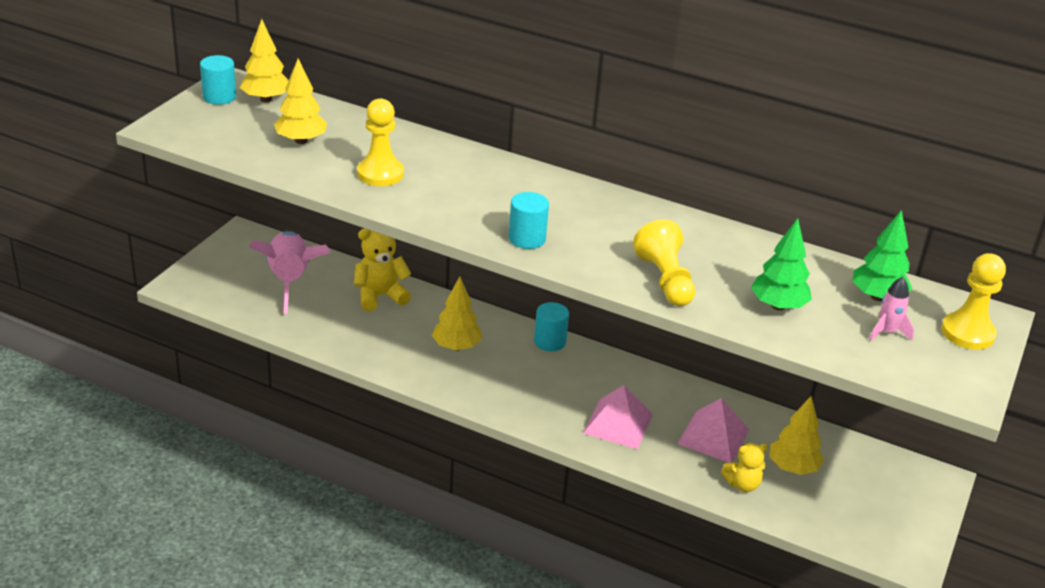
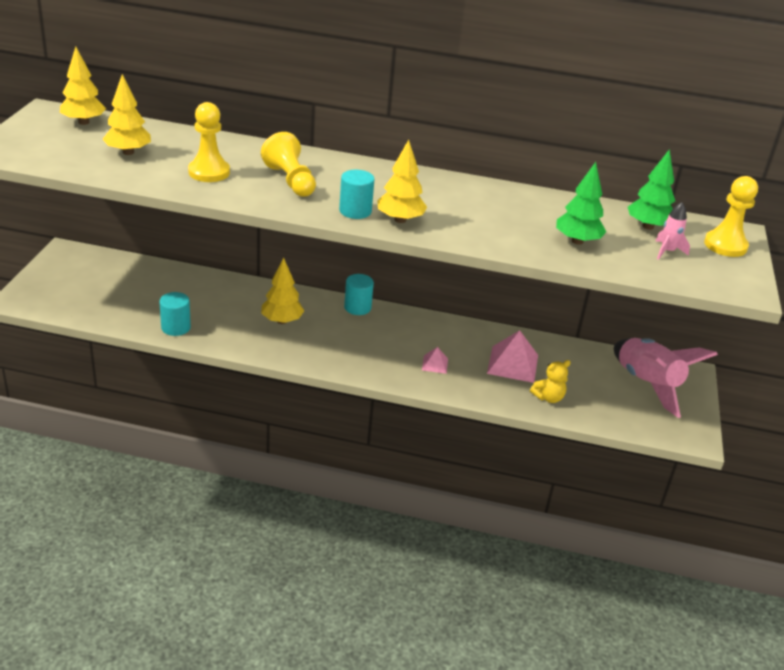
camera: 15 degrees left, 0 degrees up
turquoise cylinder [200,55,236,105] -> turquoise cylinder moved to [160,292,191,336]
pink rocket [249,231,331,314] -> pink rocket moved to [614,338,718,418]
yellow teddy bear [354,228,411,311] -> none
pink pyramid [583,385,653,449] -> pink pyramid [422,347,448,374], size x0.52
yellow pawn [633,220,695,306] -> yellow pawn moved to [261,132,316,197]
yellow tree [770,396,824,475] -> yellow tree moved to [377,140,427,223]

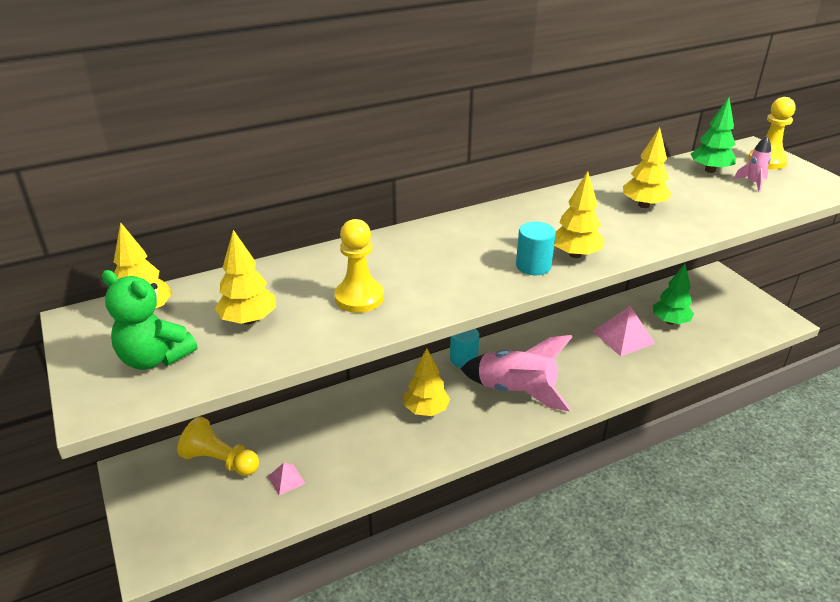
camera: 35 degrees left, 0 degrees up
turquoise cylinder [160,292,191,336] -> none
yellow pawn [261,132,316,197] -> yellow pawn moved to [177,417,259,476]
pink pyramid [422,347,448,374] -> pink pyramid moved to [268,463,305,495]
yellow teddy bear [530,360,571,403] -> none
green tree [556,162,606,245] -> green tree moved to [653,264,694,325]
pink rocket [614,338,718,418] -> pink rocket moved to [461,335,572,411]
none -> green teddy bear [102,270,197,370]
none -> yellow tree [623,127,672,208]

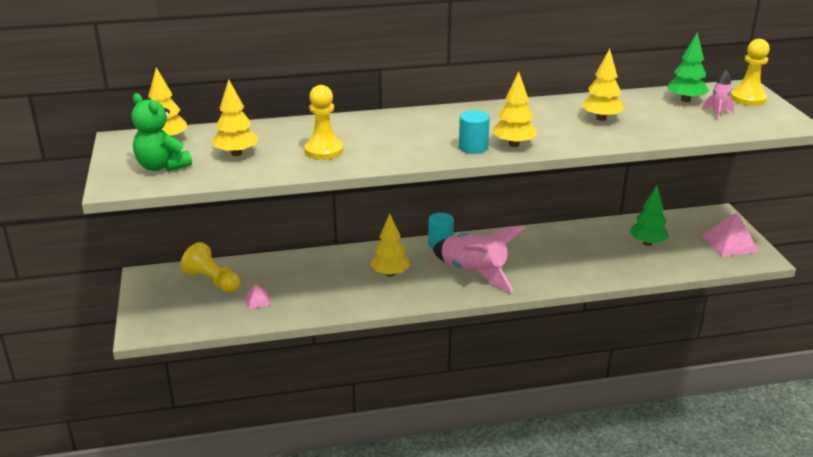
camera: 15 degrees right, 5 degrees down
pink pyramid [593,306,656,356] -> pink pyramid moved to [702,212,759,257]

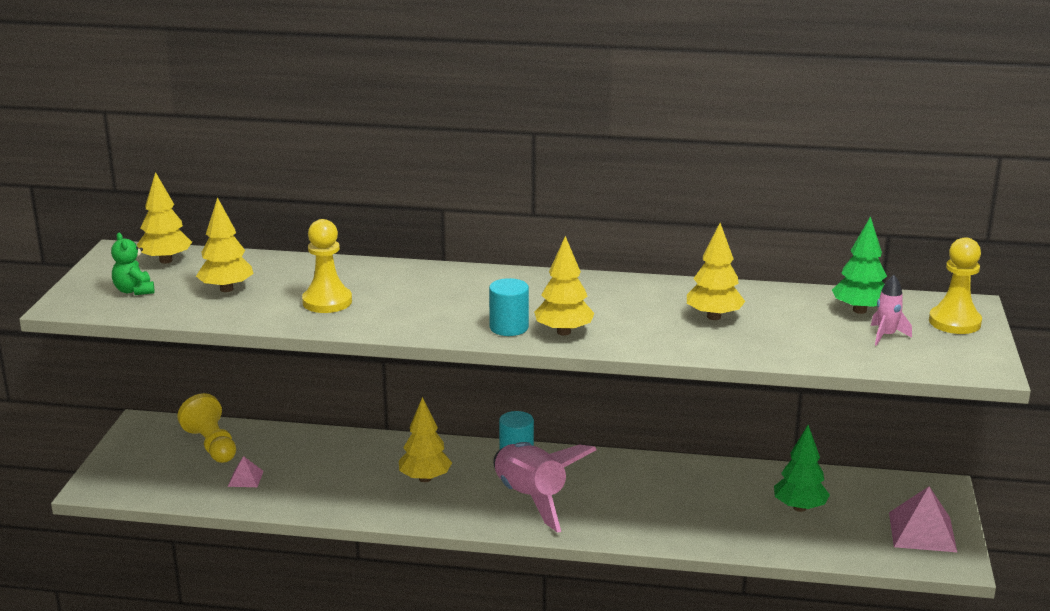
camera: 20 degrees right, 5 degrees down
green teddy bear [131,93,192,171] -> green teddy bear [111,233,154,295], size x0.65

